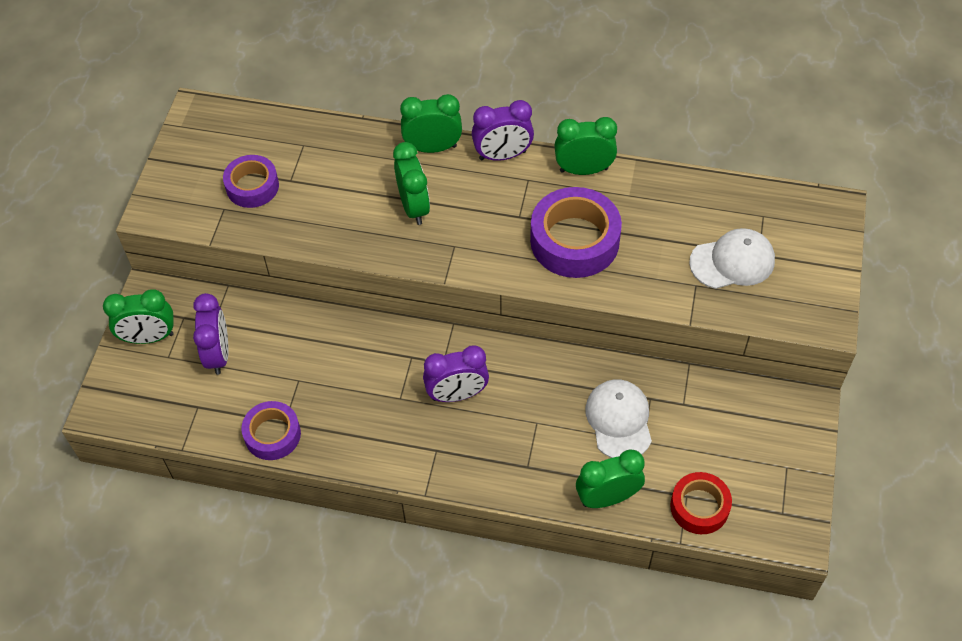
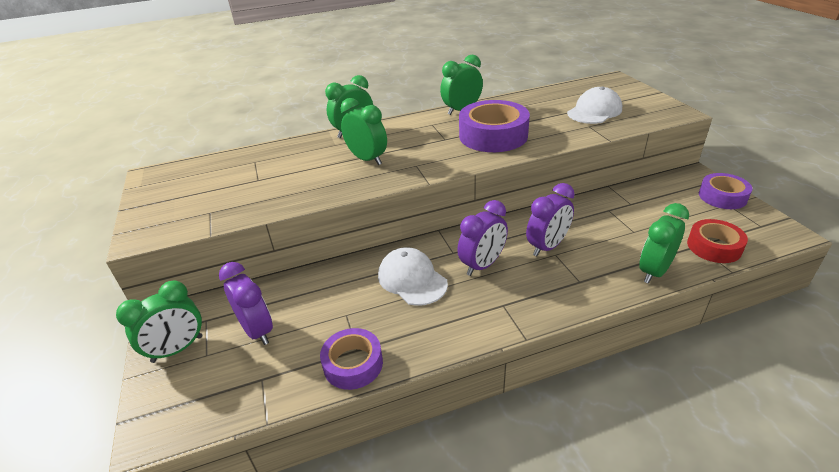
camera: 30 degrees left, 20 degrees down
purple tape [223,155,279,208] -> purple tape moved to [699,173,753,209]
purple clock [472,100,534,161] -> purple clock moved to [526,183,575,256]
white cap [585,379,652,458] -> white cap moved to [378,247,448,306]

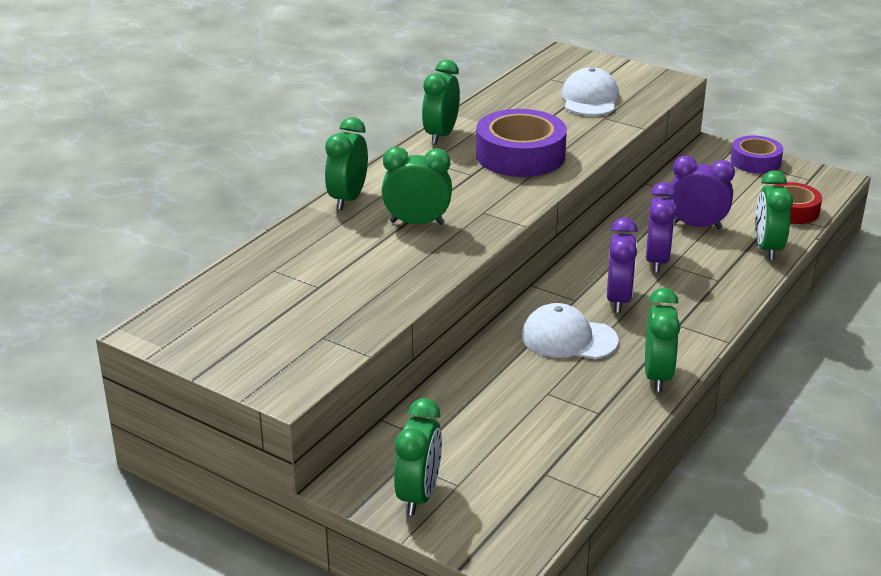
camera: 40 degrees left, 5 degrees down
purple clock [219,262,273,345] -> purple clock moved to [668,156,735,229]
purple tape [320,328,383,390] -> none
none -> green clock [645,288,681,392]

